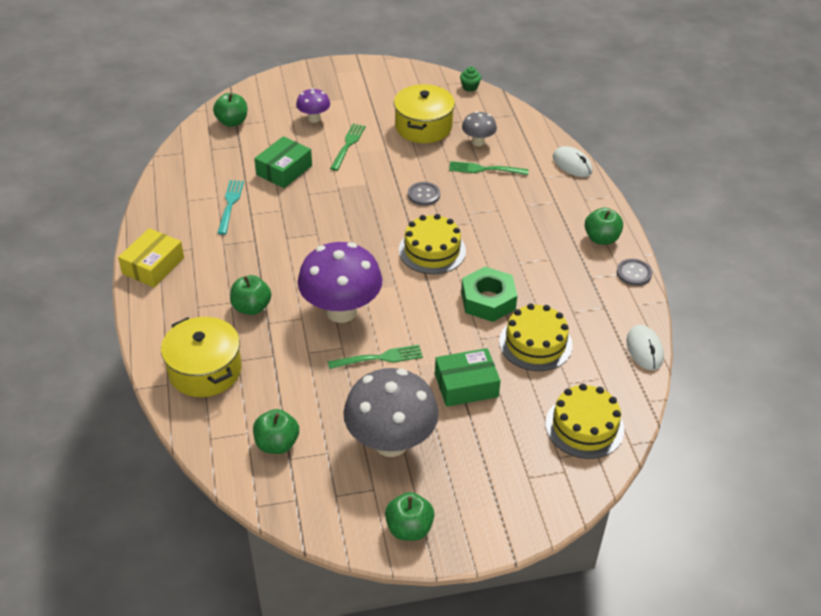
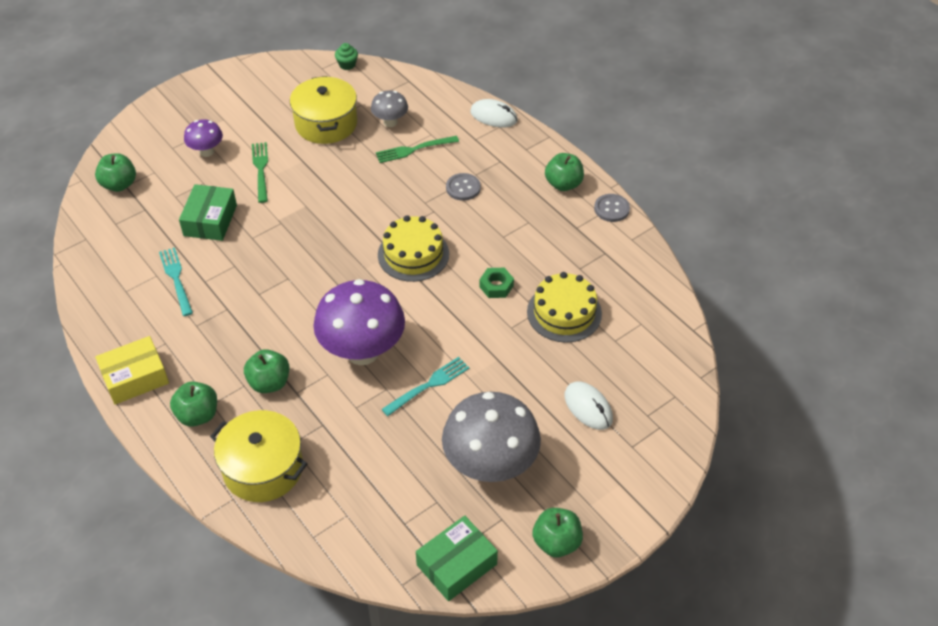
camera: 25 degrees left, 5 degrees up
yellow box [118,228,184,287] -> yellow box turned 60 degrees clockwise [95,336,169,404]
green apple [253,409,299,454] -> green apple moved to [170,381,217,427]
green fork [328,345,423,369] -> turquoise fork [381,357,470,416]
grey button [408,182,440,206] -> grey button moved to [446,173,481,201]
green box [435,348,501,407] -> green box moved to [416,516,498,601]
green nut [461,267,517,322] -> green nut [479,268,514,298], size x0.56
yellow cake [545,384,625,459] -> none
white mouse [627,325,664,370] -> white mouse moved to [565,382,613,430]

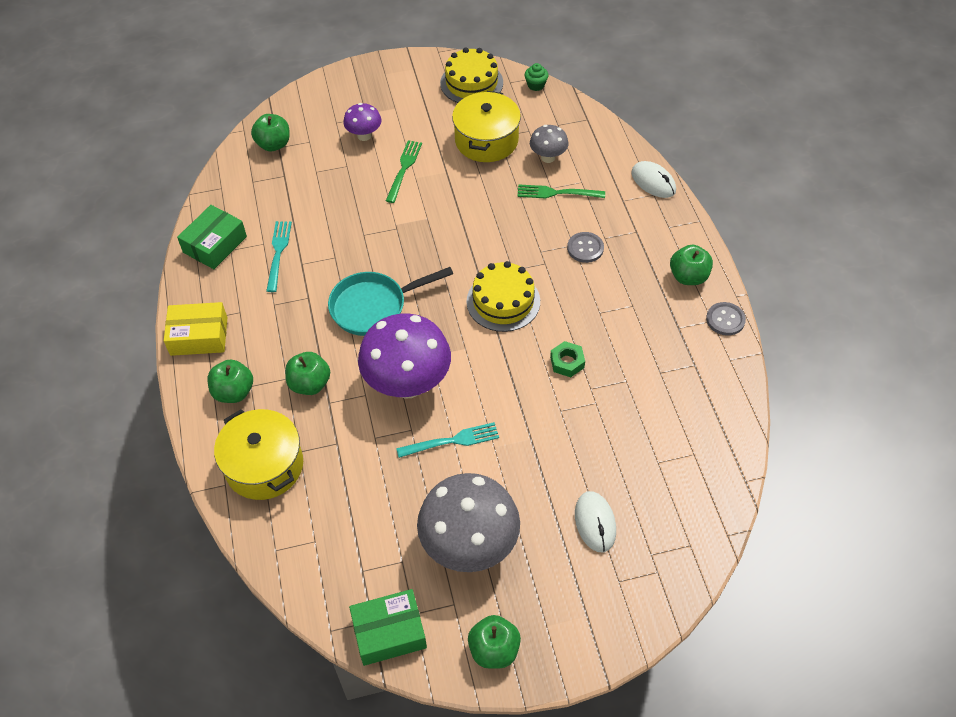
camera: 25 degrees right, 5 degrees up
green box [179,184,237,241] -> green box moved to [177,205,247,269]
yellow cake [527,272,602,343] -> yellow cake moved to [440,47,503,103]
none -> turquoise pan [328,267,453,336]

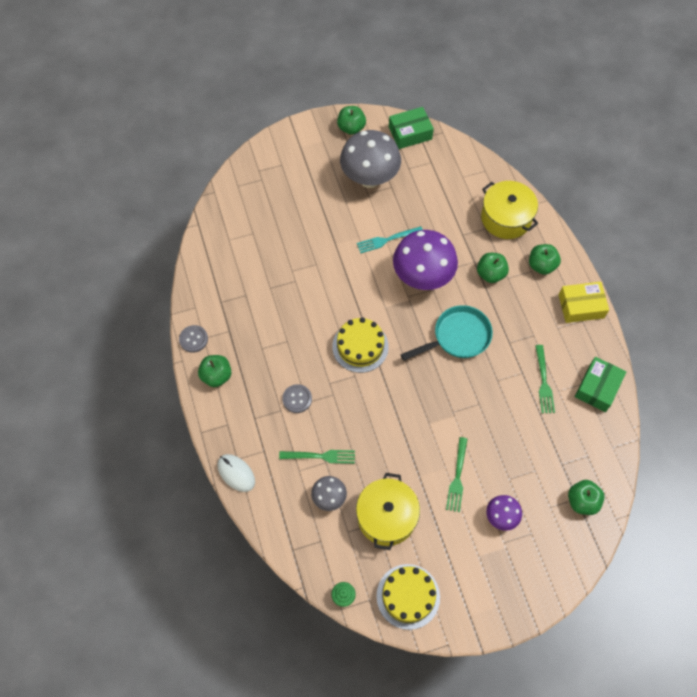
camera: 175 degrees right, 10 degrees up
turquoise fork [266,221,292,292] -> green fork [536,345,555,413]
green nut [550,341,585,377] -> none
white mouse [575,491,616,552] -> none

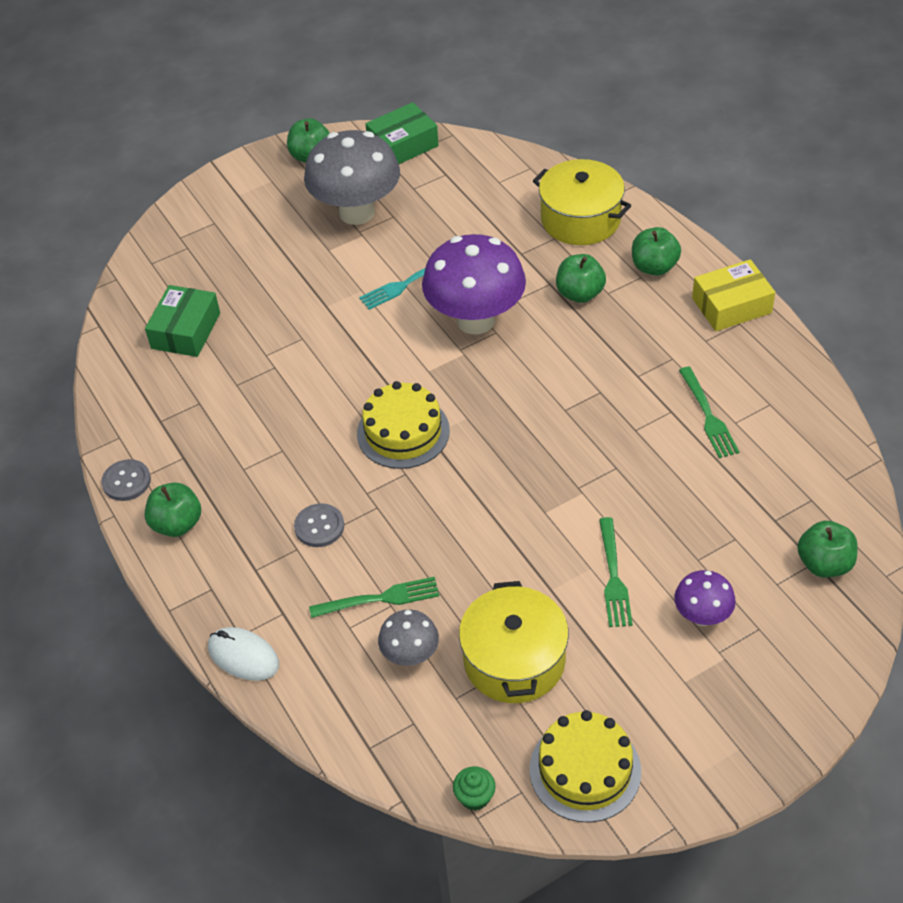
camera: 10 degrees left, 15 degrees down
turquoise pan [400,305,493,361] -> none
green box [575,357,626,412] -> green box moved to [145,285,220,357]

